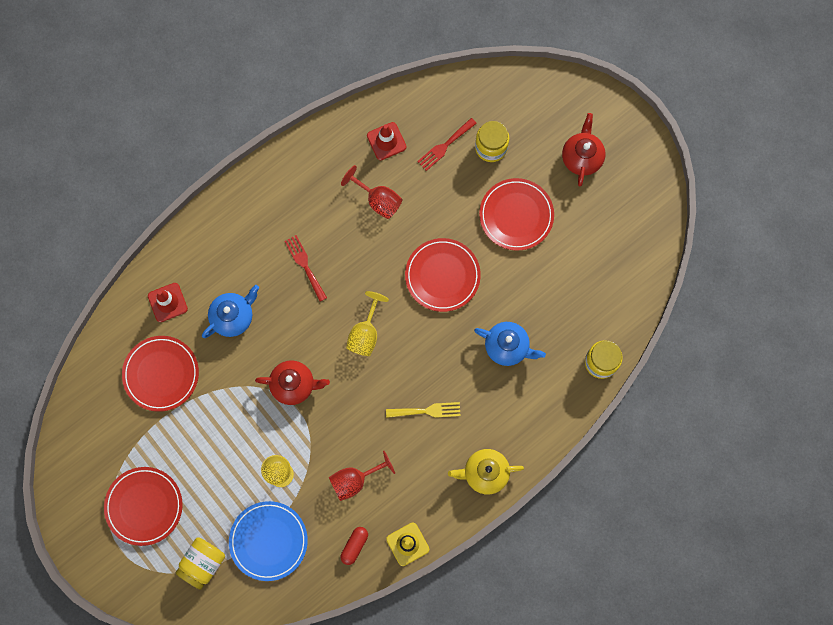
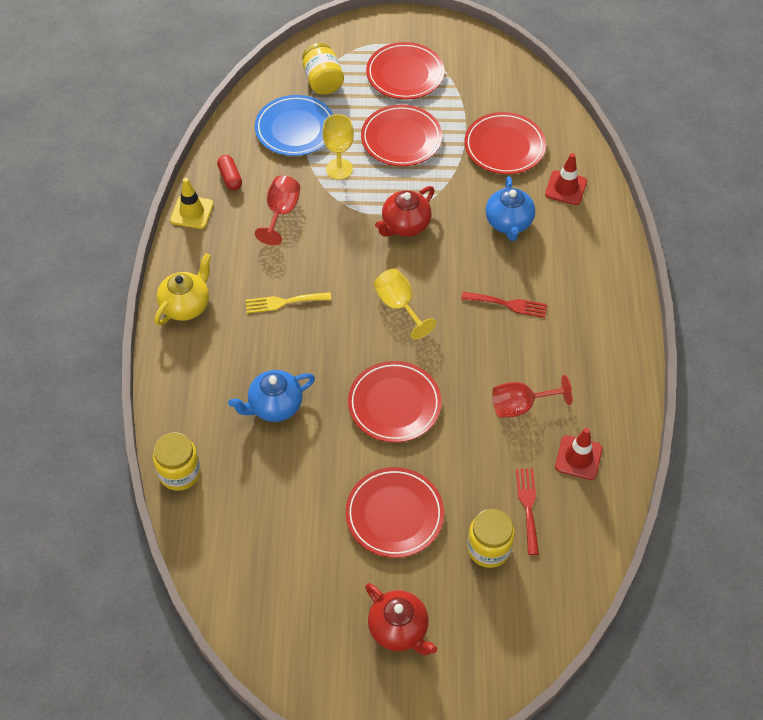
camera: 130 degrees right, 20 degrees down
yellow fork [386,402,461,418] -> yellow fork turned 45 degrees clockwise [245,292,331,314]
none -> red plate [361,105,442,166]

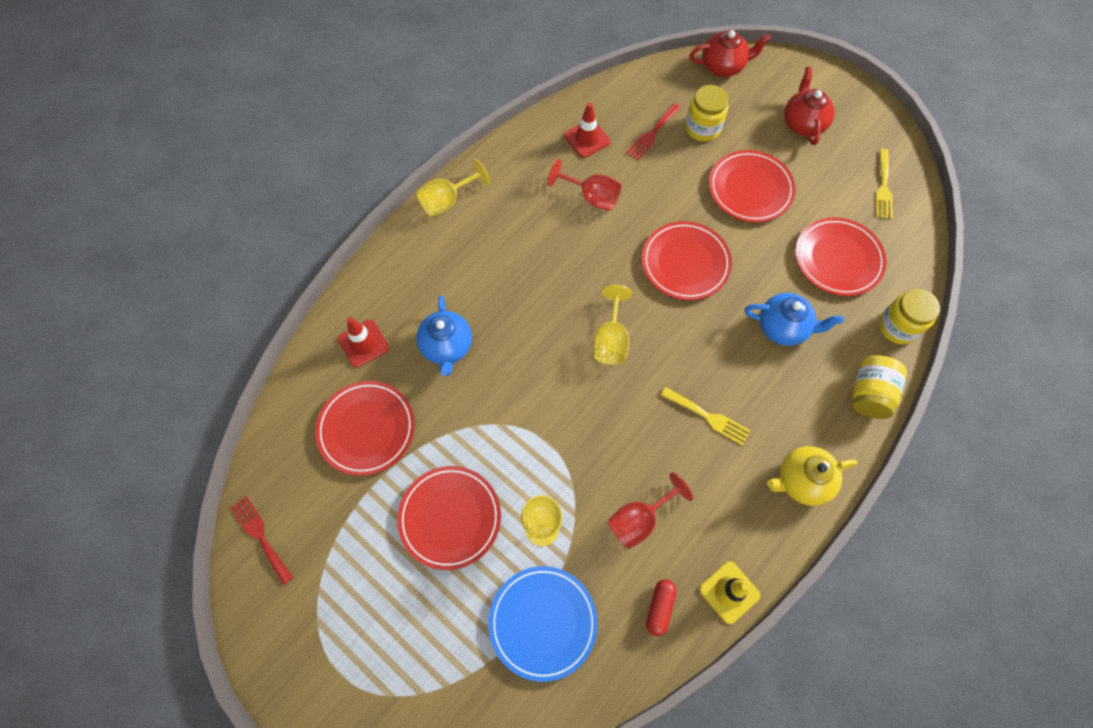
camera: 140 degrees left, 10 degrees up
yellow jar [302,43,344,95] -> yellow jar moved to [853,355,907,419]
red plate [366,42,444,99] -> red plate moved to [795,217,887,296]
red teapot [375,186,435,237] -> red teapot moved to [690,30,771,77]
red fork [461,292,547,318] -> red fork moved to [230,496,293,585]
blue teapot [486,176,535,241] -> blue teapot turned 135 degrees clockwise [416,296,472,376]
none -> yellow goblet [416,159,490,217]
none -> yellow fork [876,149,893,219]

